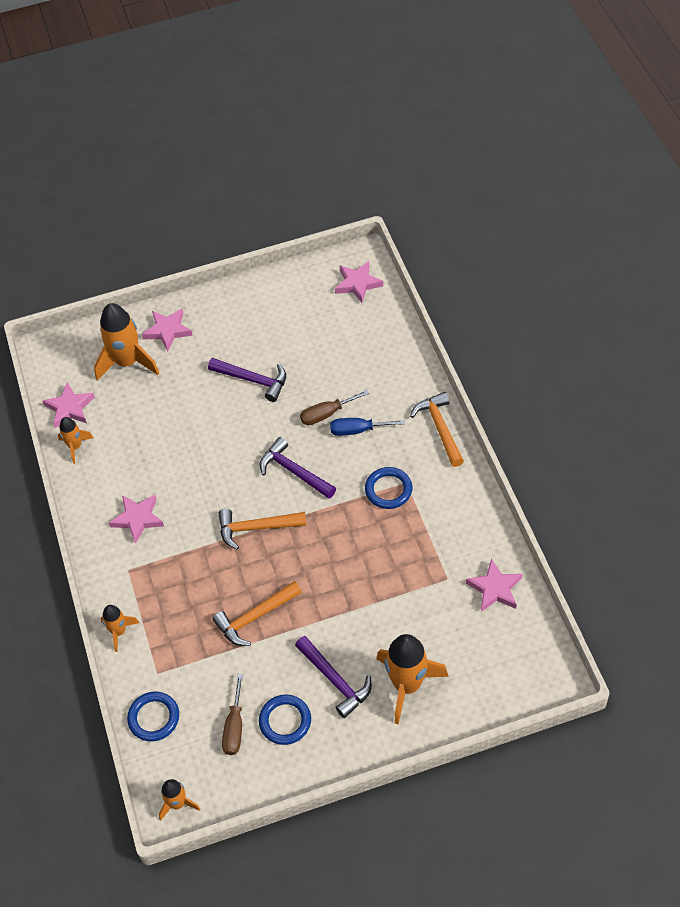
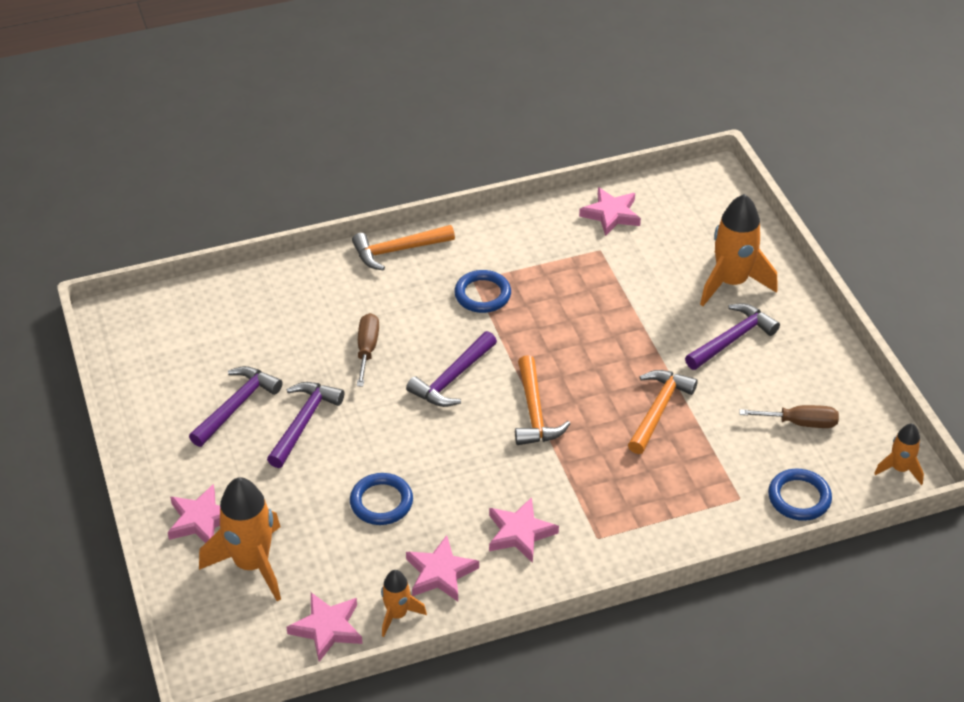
camera: 95 degrees left, 10 degrees down
orange rocket [100,605,139,652] -> none
orange hammer [212,581,302,646] -> orange hammer turned 120 degrees counterclockwise [628,370,698,454]
blue ring [259,694,311,745] -> blue ring moved to [350,473,413,525]
brown screwdriver [300,390,369,425] -> brown screwdriver turned 150 degrees counterclockwise [357,313,379,387]
blue screwdriver [330,418,405,436] -> none
pink star [335,261,383,303] -> pink star moved to [406,535,479,602]
none -> purple hammer [189,366,283,447]

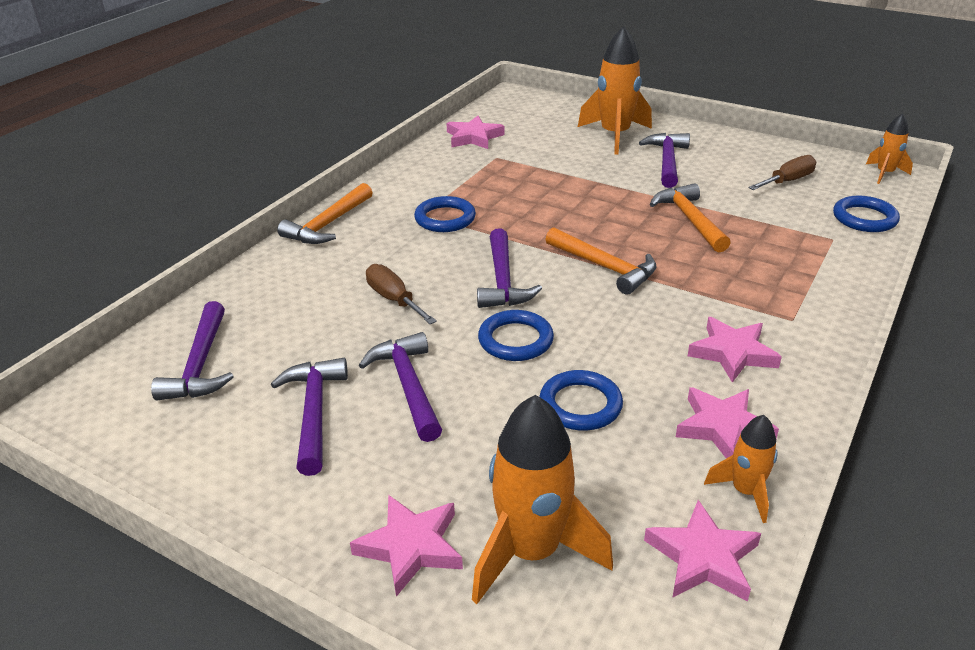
camera: 40 degrees left, 10 degrees down
none -> purple hammer [151,301,234,401]
none -> blue ring [478,310,554,361]

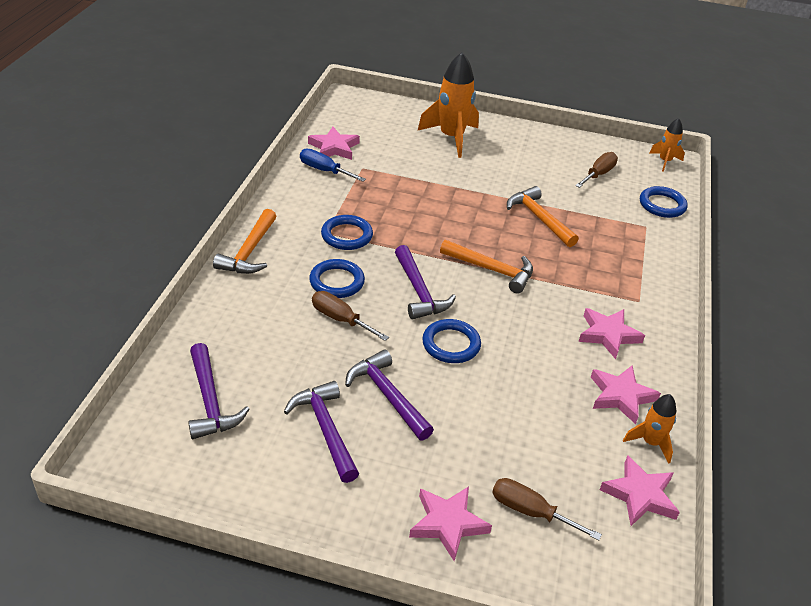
camera: 20 degrees left, 5 degrees up
orange rocket [472,395,613,604] -> brown screwdriver [492,478,602,541]
blue ring [539,370,623,431] -> blue ring moved to [309,259,365,298]
purple hammer [639,133,690,188] -> none
none -> blue screwdriver [300,149,366,182]

